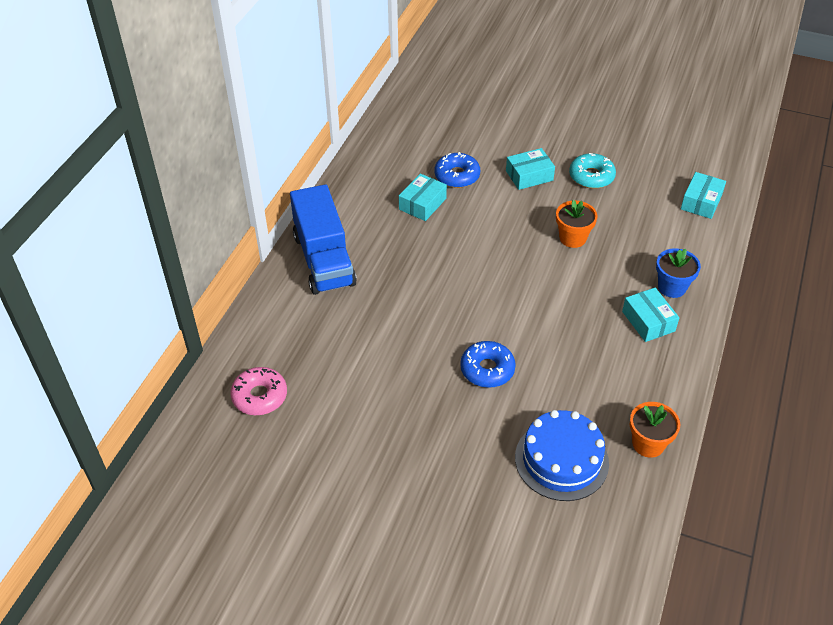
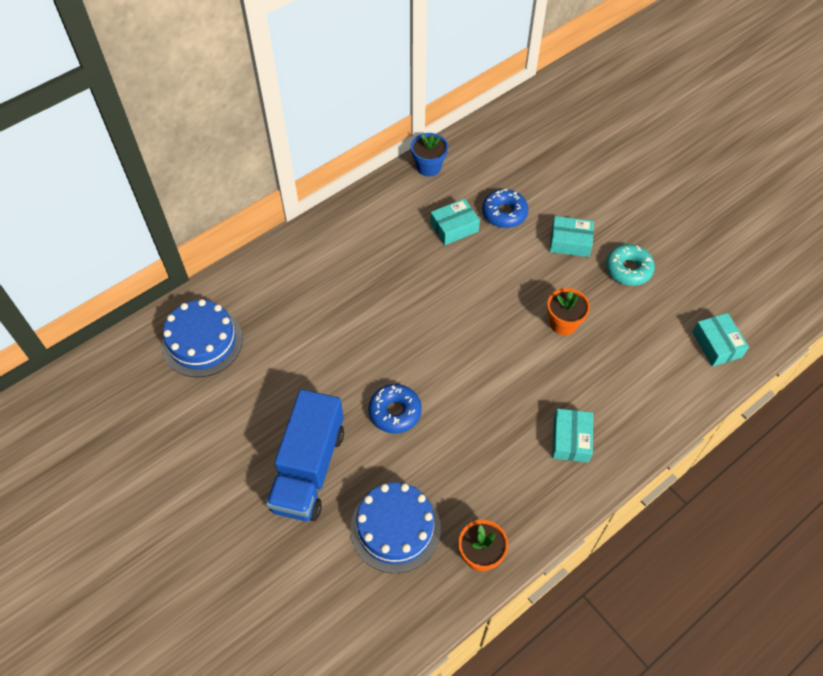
camera: 30 degrees right, 10 degrees up
pink donut [230,367,287,415] -> blue cake [162,299,243,377]
blue truck [290,184,357,295] -> blue truck moved to [266,389,344,521]
blue flower pot [656,248,701,298] -> blue flower pot moved to [411,133,448,177]
turquoise box [681,172,726,219] -> turquoise box turned 75 degrees counterclockwise [692,313,749,367]

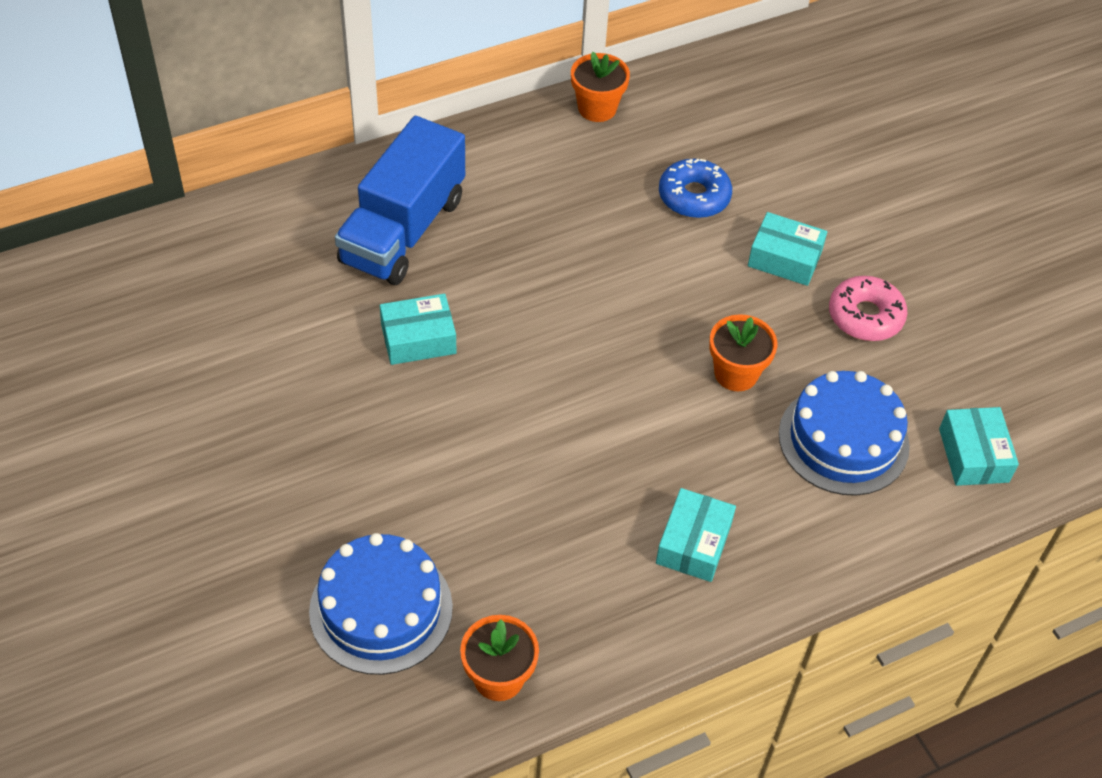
camera: 10 degrees right, 5 degrees down
blue cake [162,299,243,377] -> blue cake moved to [779,371,910,496]
blue truck [266,389,344,521] -> blue truck moved to [335,116,465,285]
blue donut [369,384,422,433] -> none
blue flower pot [411,133,448,177] -> orange flower pot [571,52,630,122]
turquoise box [430,198,480,245] -> turquoise box moved to [380,294,457,365]
turquoise donut [606,244,655,286] -> pink donut [829,276,907,341]

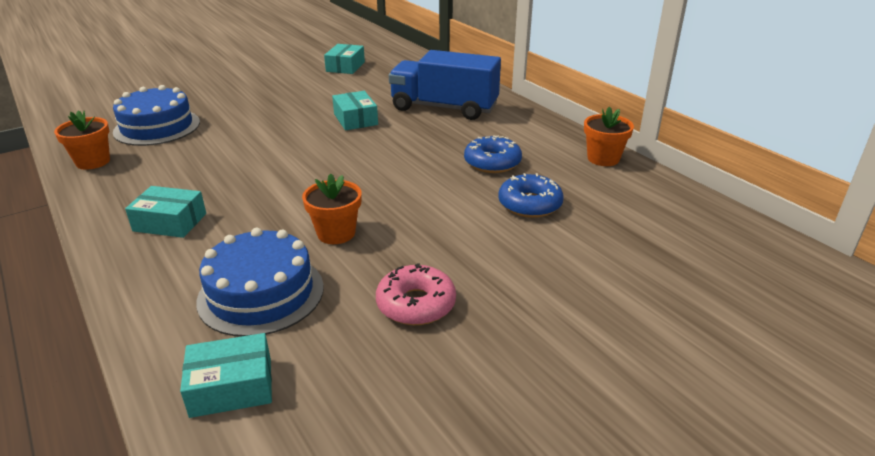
camera: 85 degrees right, 20 degrees down
turquoise box [748,212,827,286] -> turquoise box moved to [324,44,365,74]
none -> blue donut [464,135,522,173]

